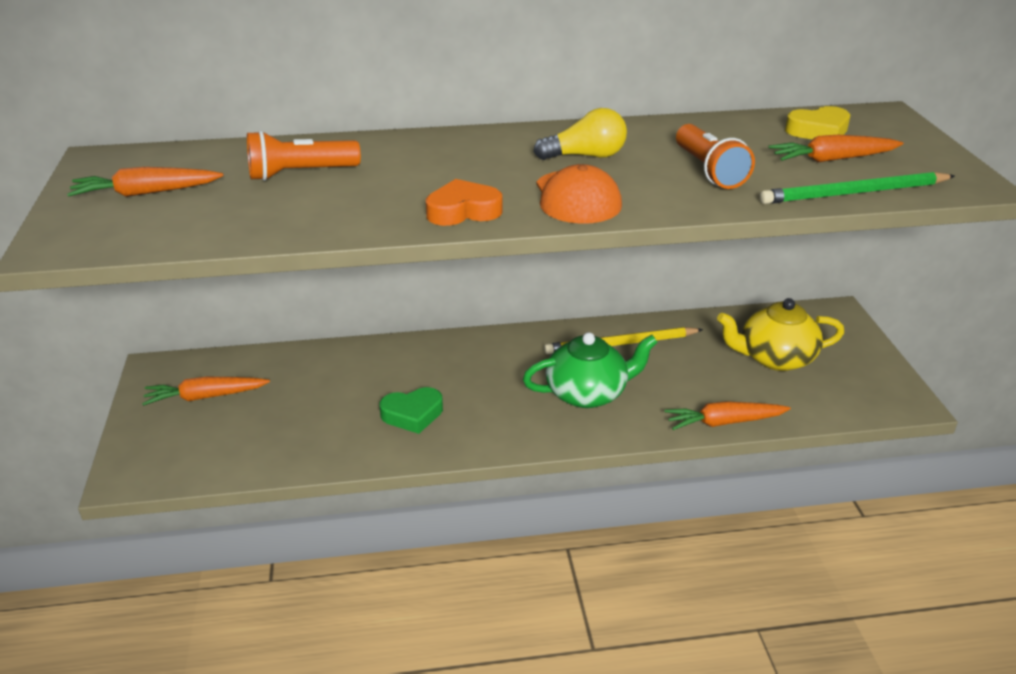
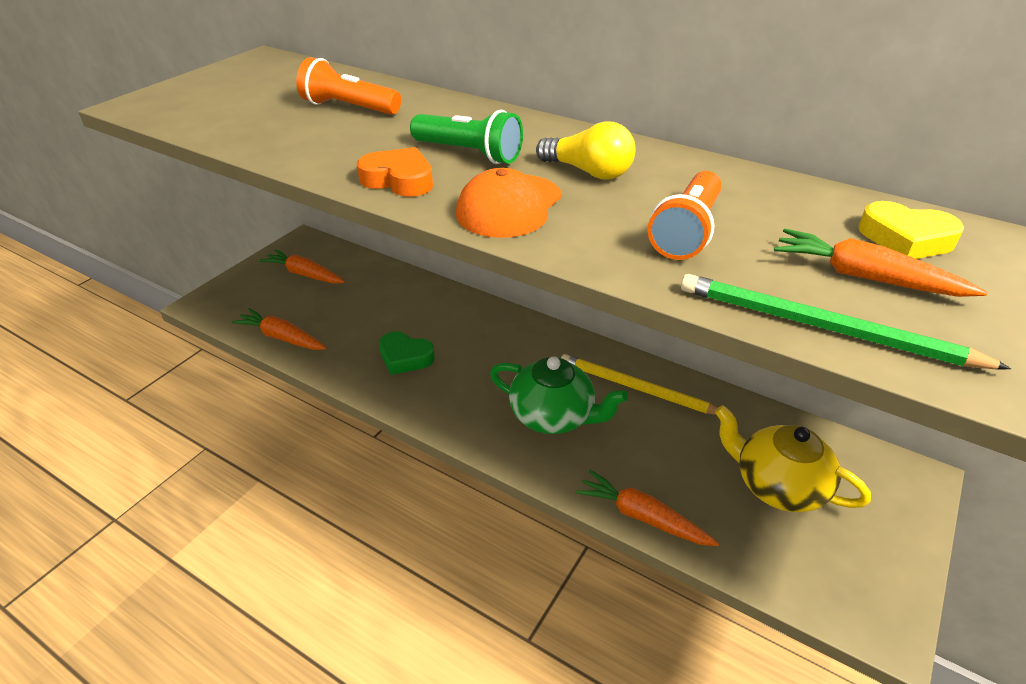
camera: 40 degrees right, 5 degrees up
orange carrot [67,167,223,197] -> orange carrot moved to [231,308,326,350]
none -> green flashlight [410,110,523,164]

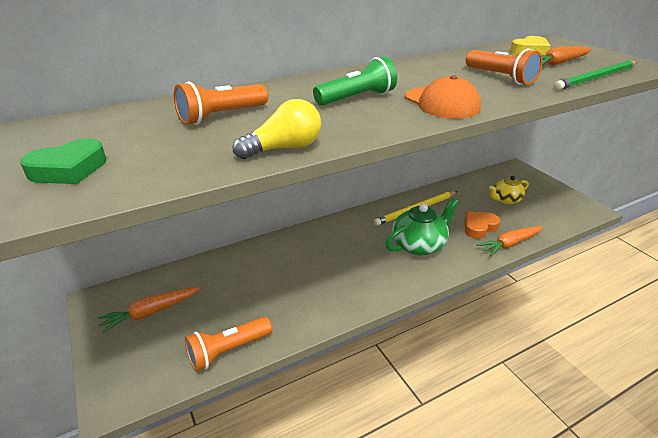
camera: 60 degrees left, 5 degrees down
orange carrot [231,308,326,350] -> orange flashlight [185,317,272,372]
orange heart [357,147,433,197] -> orange heart moved to [465,211,500,239]
green heart [379,331,435,375] -> green heart moved to [20,139,106,184]
yellow light bulb [536,121,635,180] -> yellow light bulb moved to [233,99,321,159]
yellow teapot [715,405,871,512] -> yellow teapot [489,176,529,204], size x0.63

